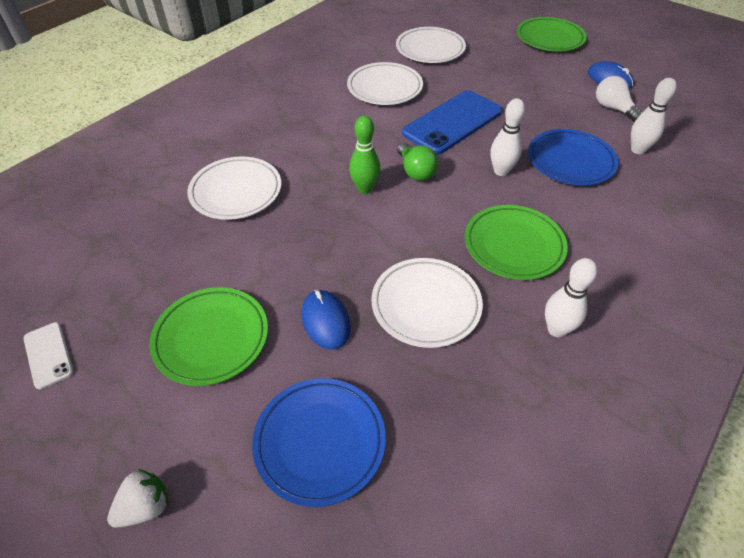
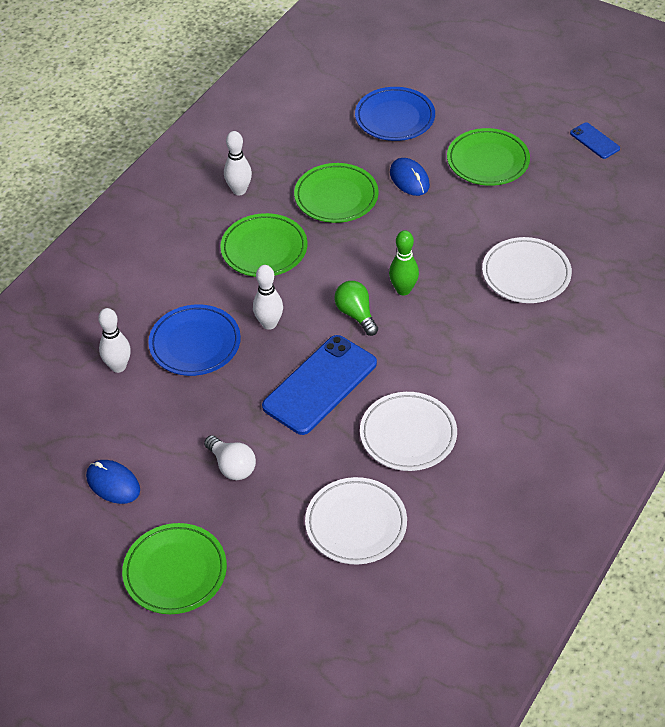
camera: 175 degrees right, 0 degrees up
white phone [23,322,73,389] -> blue phone [570,122,620,159]
white strawberry [107,469,169,528] -> none
white plate [371,258,483,348] -> green plate [294,163,379,223]
white light bulb [596,76,643,122] -> white light bulb moved to [204,435,256,480]

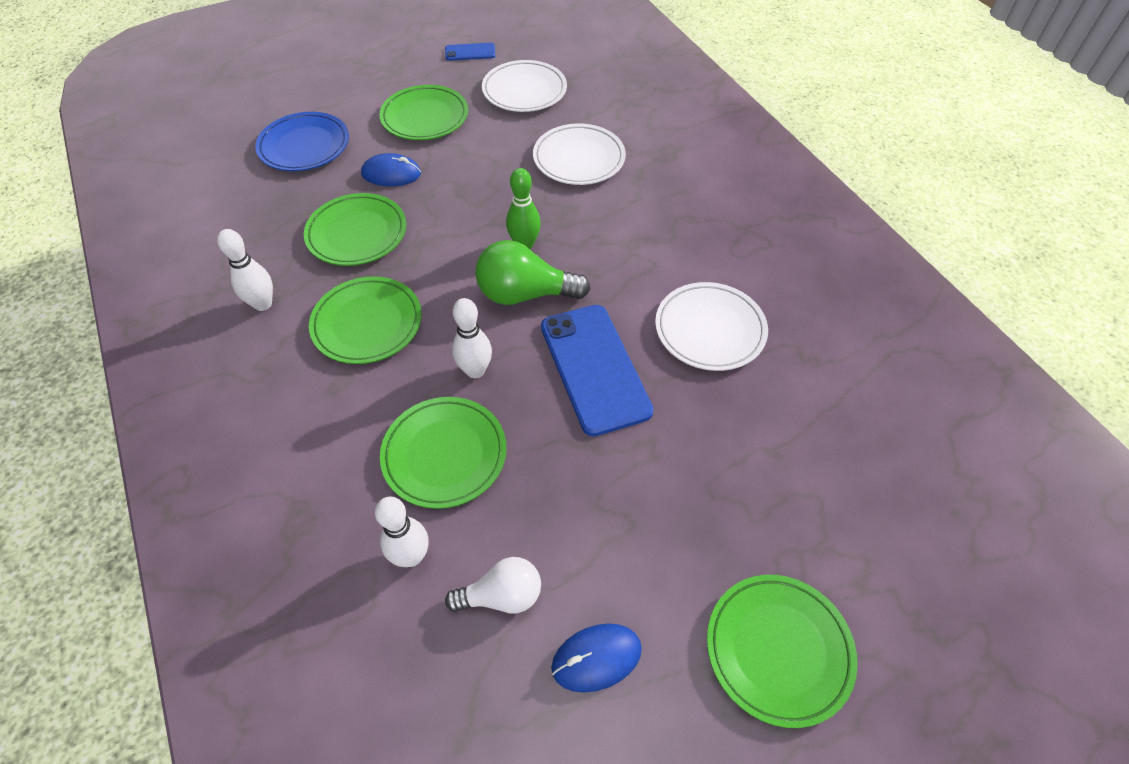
camera: 60 degrees left, 5 degrees up
blue plate [148,304,241,376] -> green plate [380,397,506,509]
white light bulb [204,435,256,480] -> white light bulb moved to [445,557,541,614]
white plate [305,477,407,564] -> white plate moved to [482,60,567,112]
green light bulb [334,281,378,336] -> green light bulb [476,240,591,305], size x1.52

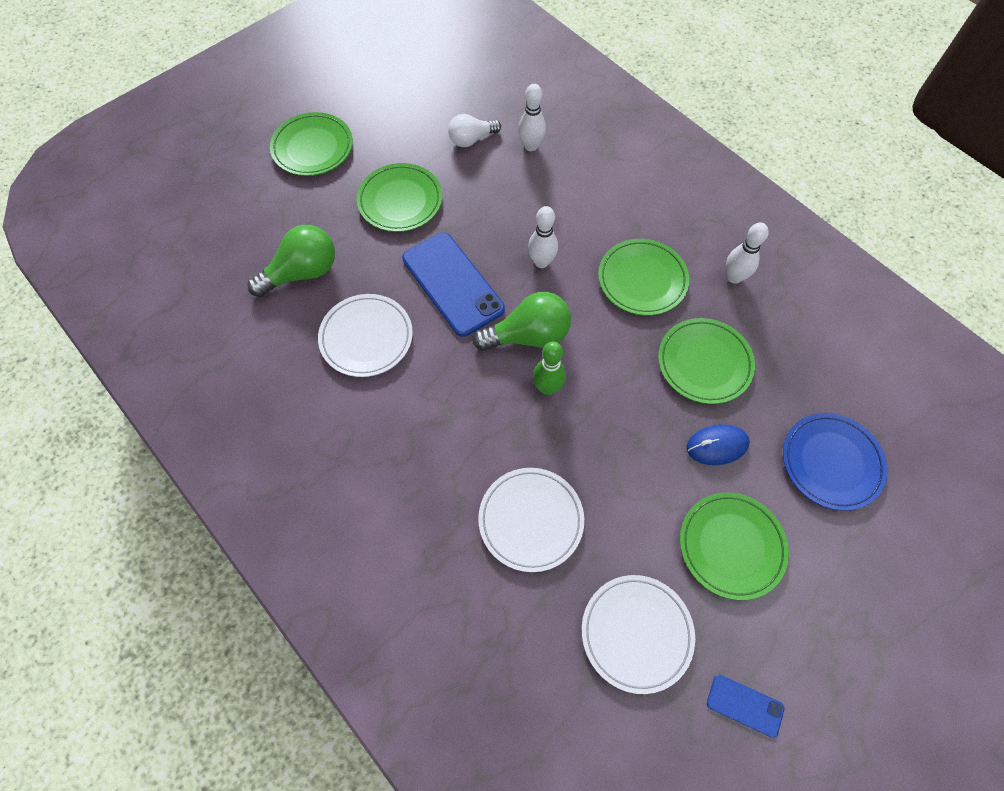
camera: 165 degrees right, 10 degrees up
green plate [380,397,506,509] -> green plate moved to [357,163,442,232]
blue phone [445,43,495,61] -> blue phone turned 45 degrees clockwise [707,675,784,738]
blue mouse [551,623,642,693] -> none
none -> green light bulb [248,225,335,297]

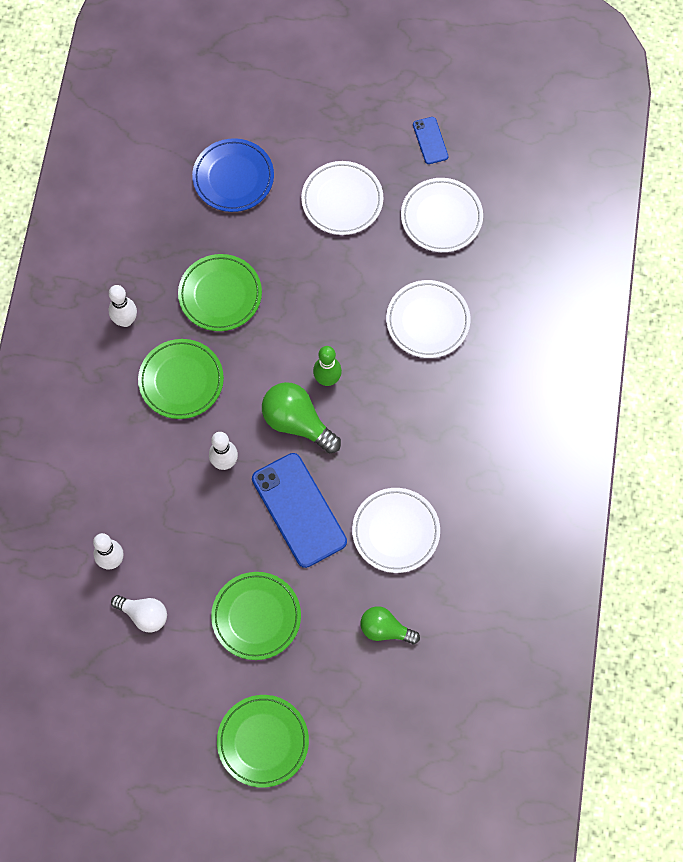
camera: 130 degrees left, 5 degrees up
green light bulb [248,225,335,297] -> green light bulb [361,606,420,644], size x0.66
blue phone [402,232,505,337] -> blue phone turned 45 degrees counterclockwise [252,453,347,568]
green plate [680,492,789,600] -> white plate [301,161,383,235]
blue mouse [686,424,750,465] -> none

